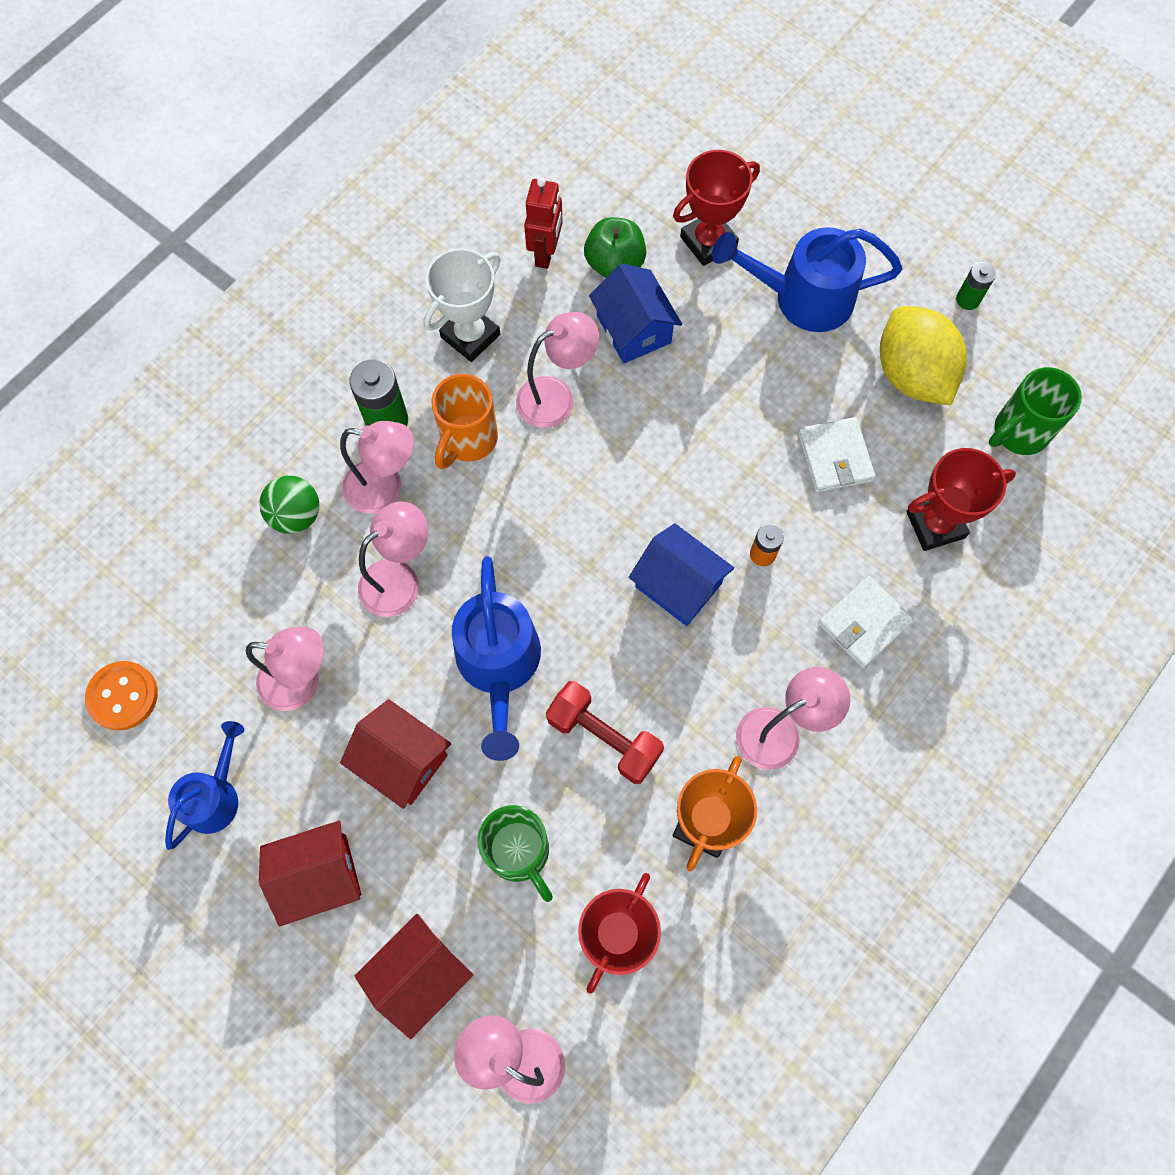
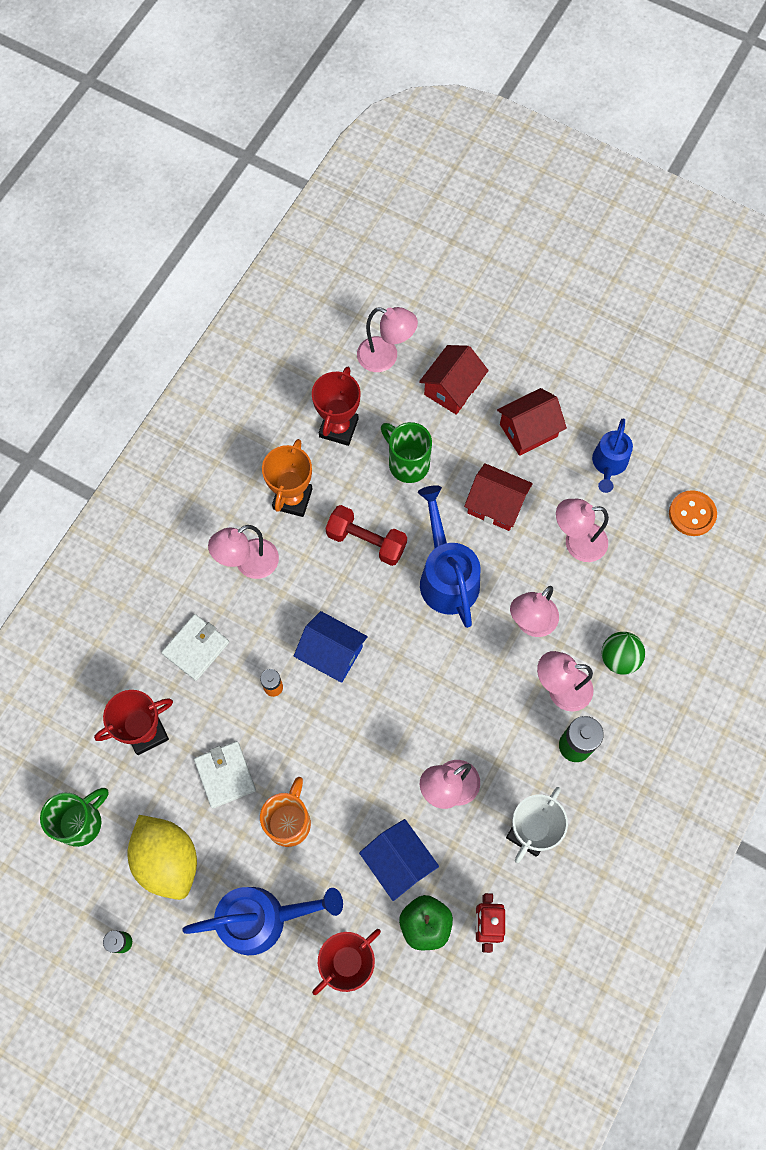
camera: 170 degrees right, 0 degrees up
orange mug [431,374,498,469] -> orange mug moved to [260,777,311,847]

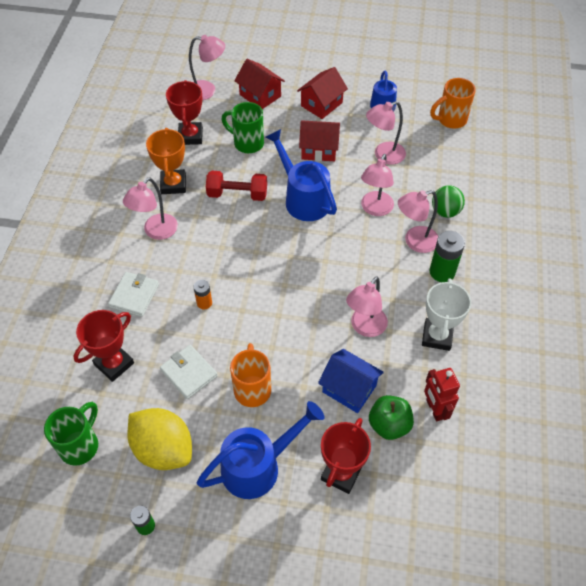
camera: 20 degrees left, 15 degrees down
blue house [294,611,368,683] -> none
red house [419,345,489,415] -> red house turned 60 degrees counterclockwise [234,59,285,109]
orange button [669,490,717,536] -> orange mug [430,78,476,129]

